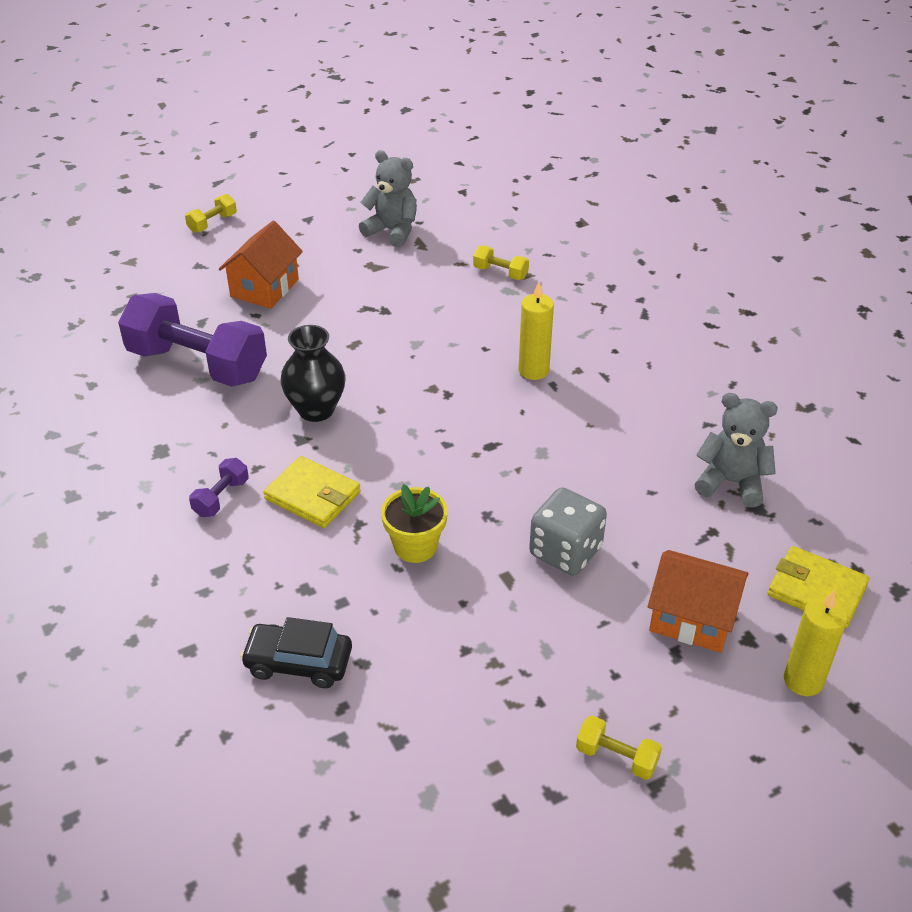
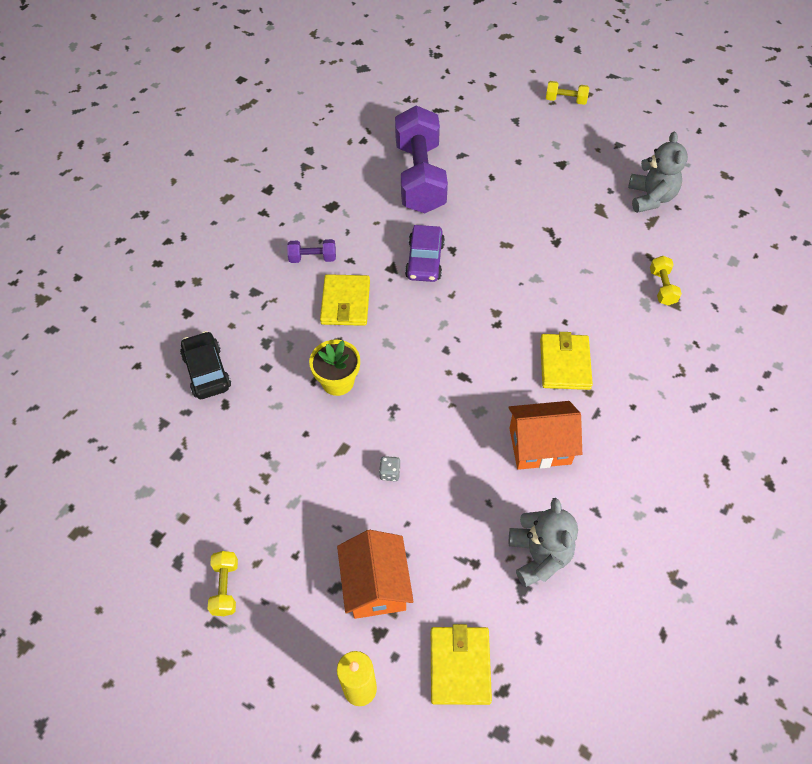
camera: 60 degrees right, 15 degrees up
orange house [219,221,303,309] -> orange house moved to [508,401,582,470]
black vase [280,325,346,422] -> purple car [405,225,445,282]
yellow candle [519,282,554,380] -> yellow wallet [540,332,593,390]
grey dice [529,487,607,575] -> grey dice [379,456,400,481], size x0.41

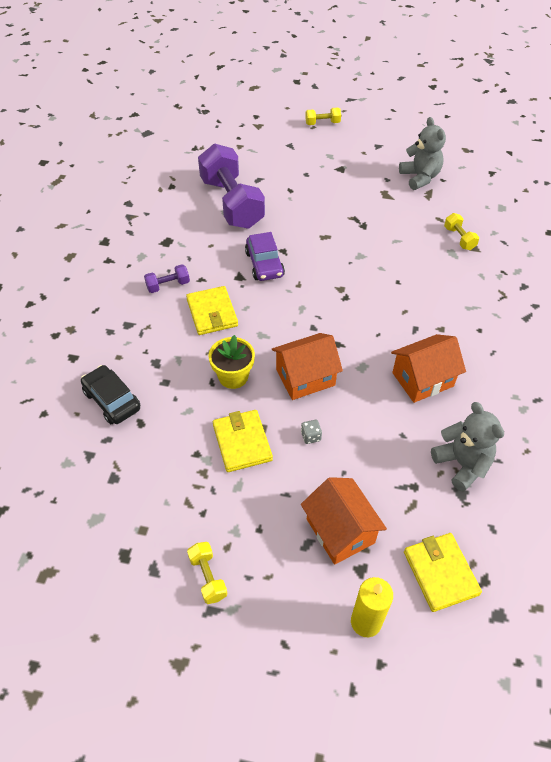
camera: 20 degrees left, 5 degrees down
yellow wallet [540,332,593,390] -> yellow wallet moved to [213,410,273,472]
none -> orange house [272,333,343,400]

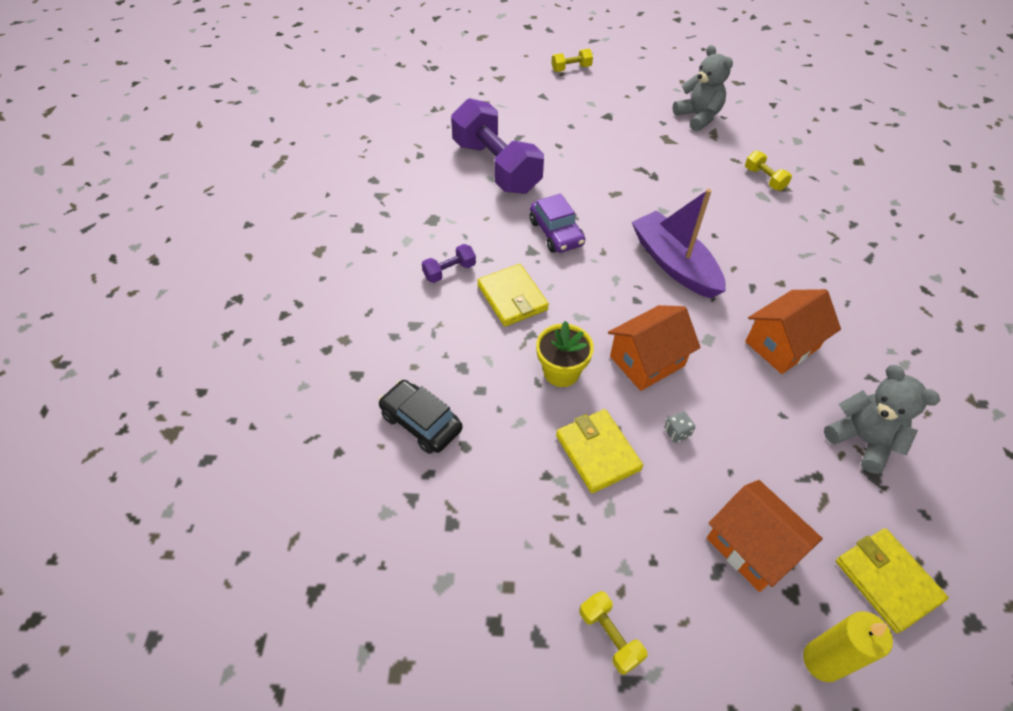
camera: 10 degrees left, 0 degrees up
none -> purple boat [632,189,726,298]

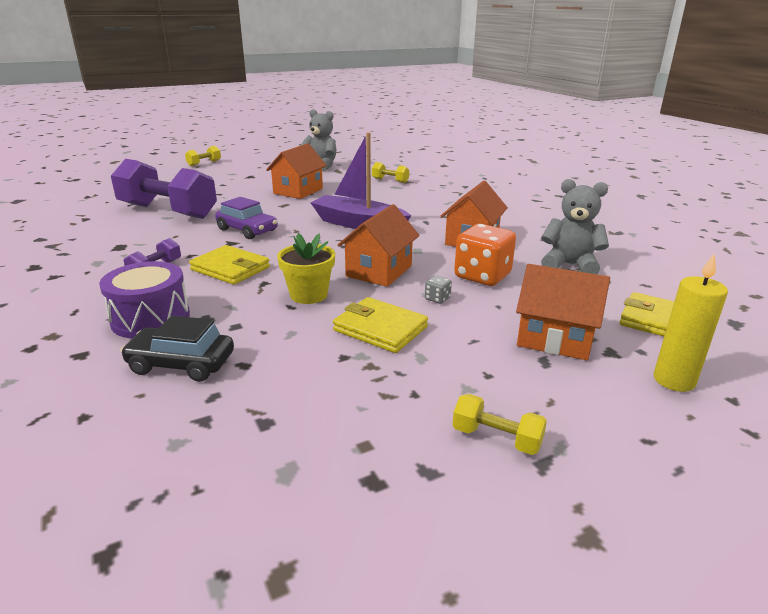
camera: 30 degrees left, 25 degrees down
none -> purple drum [99,261,190,338]
none -> orange house [266,143,327,199]
none -> orange dice [454,224,516,286]

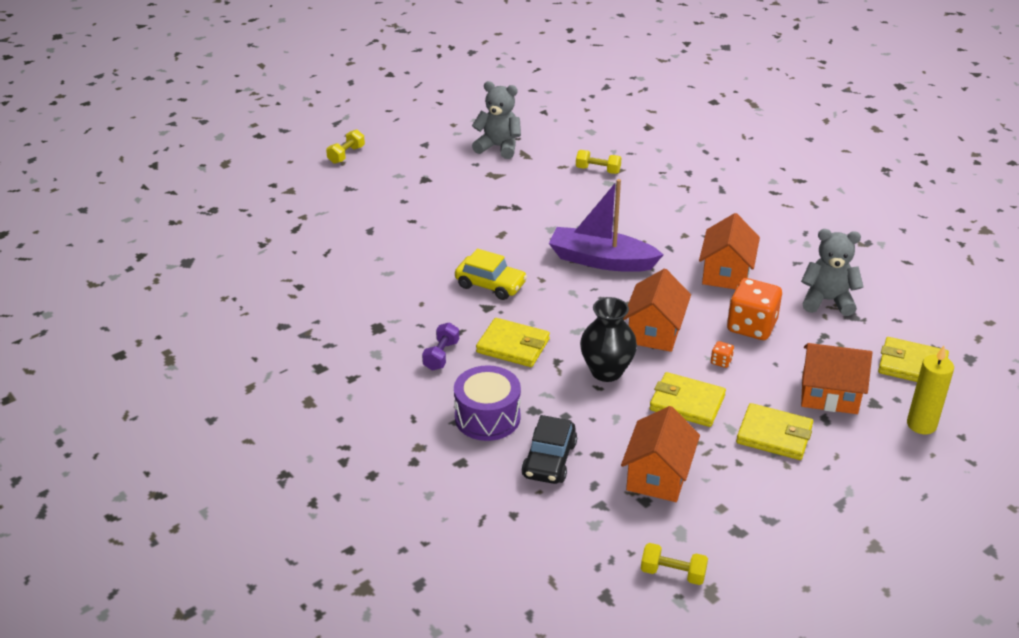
camera: 10 degrees left, 10 degrees up
purple dumbbell [111,159,217,219] -> none
black car [120,316,234,382] -> black car turned 75 degrees counterclockwise [521,415,577,484]
purple car [215,197,278,239] -> yellow car [455,249,527,300]
orange house [266,143,327,199] -> orange house moved to [621,406,700,502]
yellow flower pot [277,233,335,304] -> black vase [580,297,637,382]
grey dice [425,275,452,304] -> orange dice [711,341,734,368]
yellow dumbbell [452,394,547,455] -> yellow dumbbell moved to [641,543,708,585]
none -> yellow wallet [736,403,813,460]

